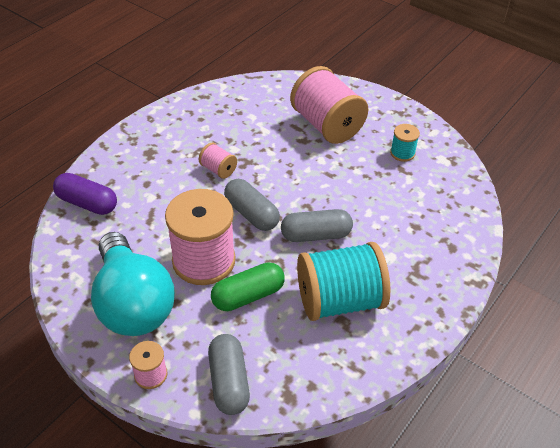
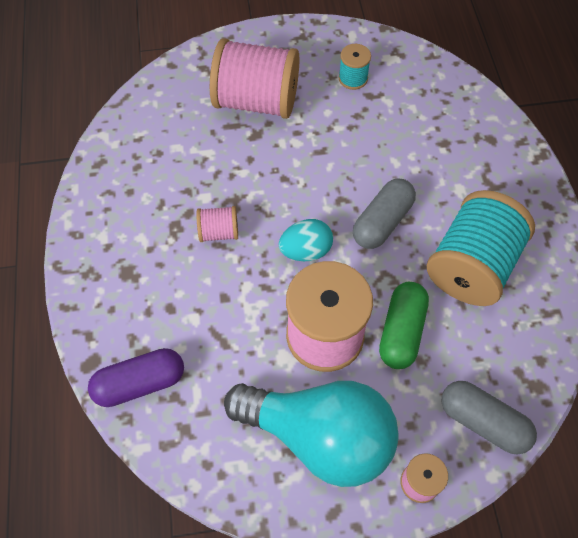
camera: 45 degrees left, 15 degrees up
grey capsule [224,179,280,231] -> turquoise egg [279,219,333,261]

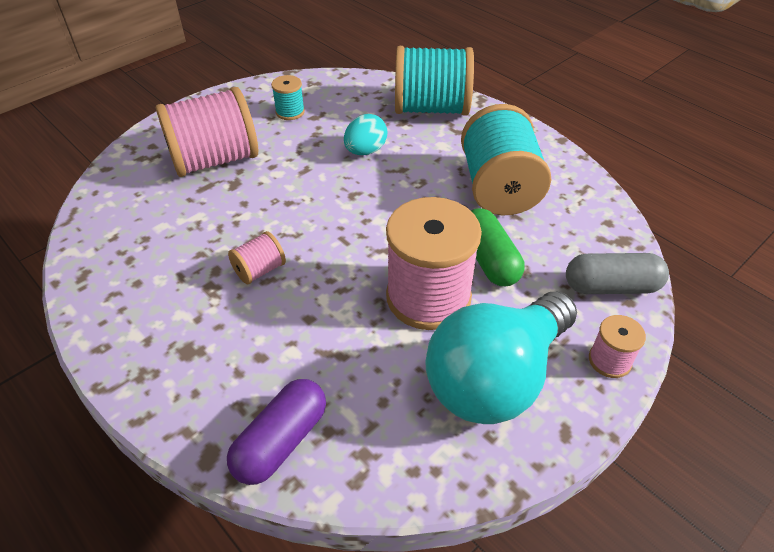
camera: 35 degrees left, 15 degrees down
turquoise light bulb [224,381,399,487] -> turquoise light bulb turned 150 degrees clockwise [425,292,577,424]
turquoise egg [279,219,333,261] -> turquoise egg moved to [344,114,387,155]
grey capsule [353,178,416,249] -> none
none -> turquoise spool [395,46,474,116]

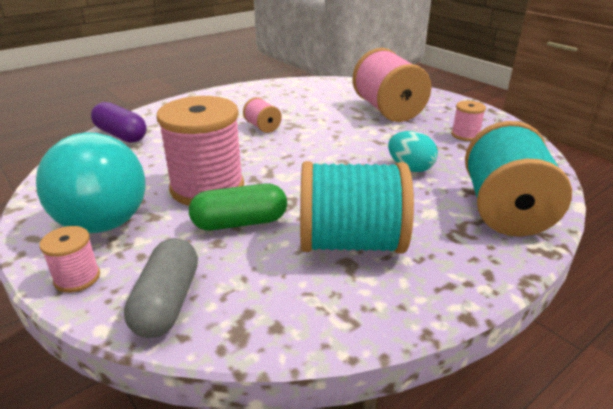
camera: 95 degrees right, 15 degrees down
turquoise spool [271,75,305,120] -> pink spool [451,101,486,141]
turquoise light bulb [425,292,577,424] -> turquoise light bulb turned 150 degrees counterclockwise [36,132,146,233]

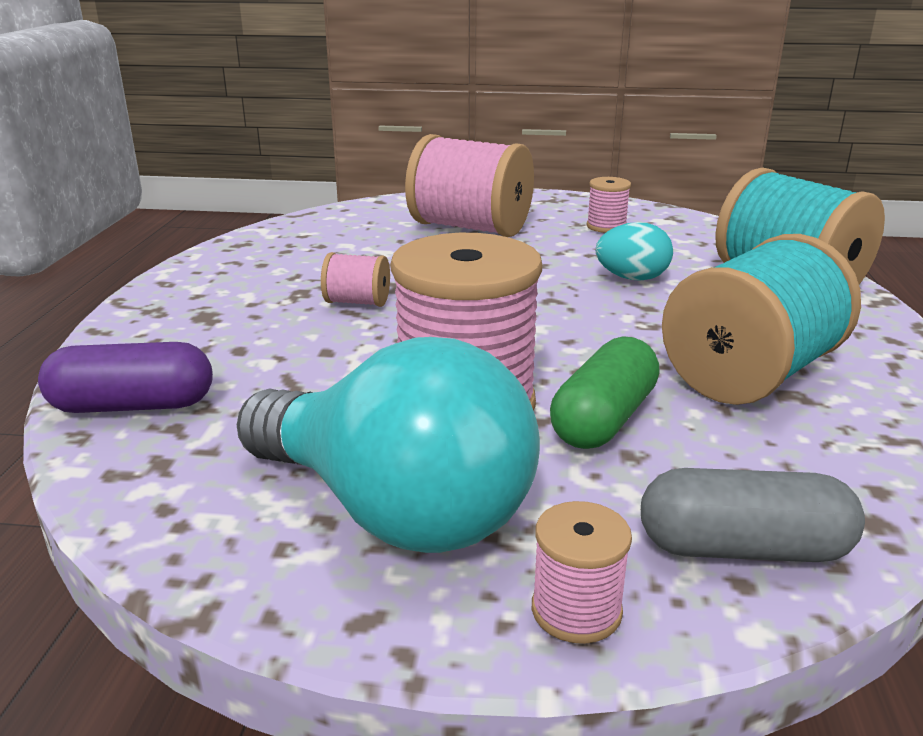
camera: 45 degrees left, 5 degrees down
grey capsule [124,238,198,338] -> grey capsule turned 45 degrees counterclockwise [641,468,865,562]

